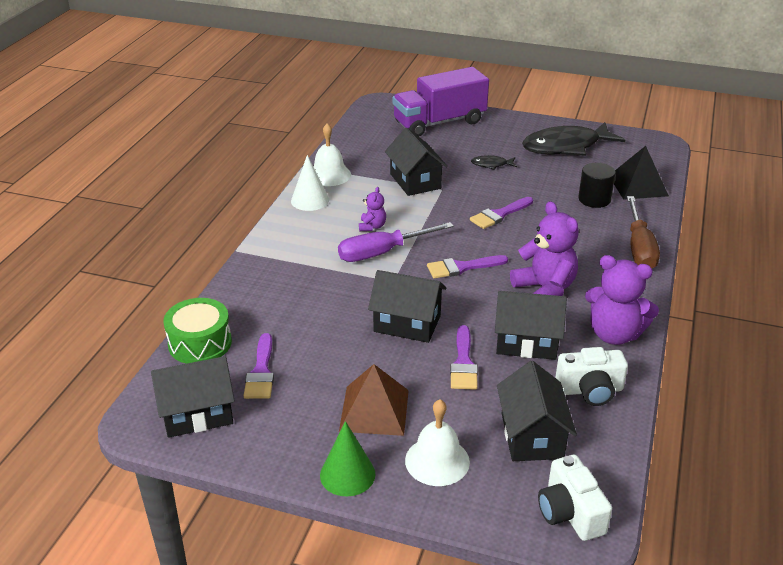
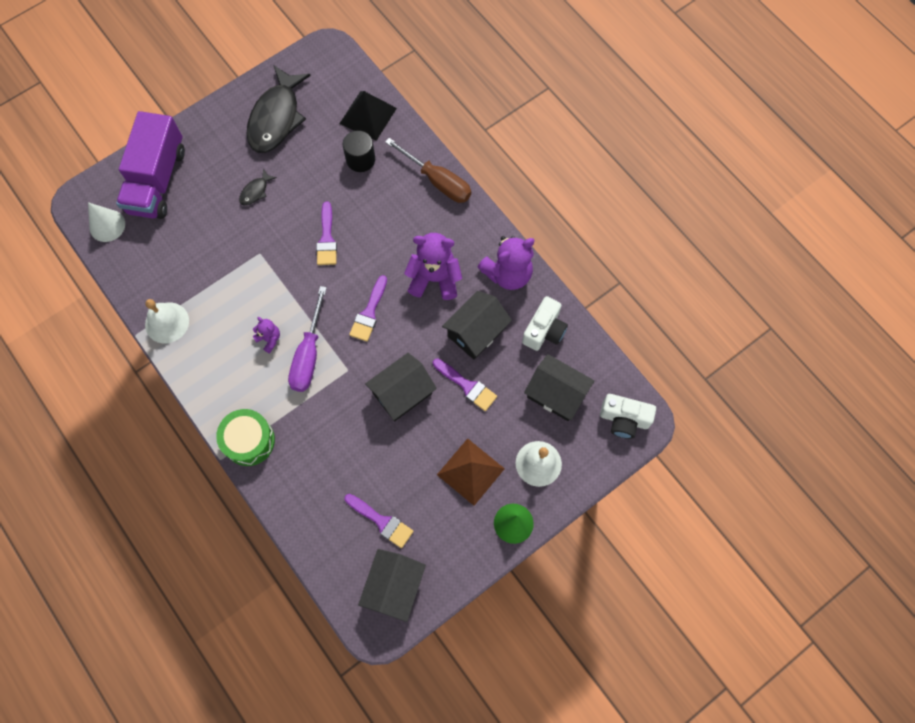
camera: 55 degrees left, 35 degrees up
green drum [163,298,232,364] -> green drum moved to [216,409,275,466]
white cone [291,155,329,211] -> white cone moved to [88,202,125,242]
black house [385,128,448,196] -> none

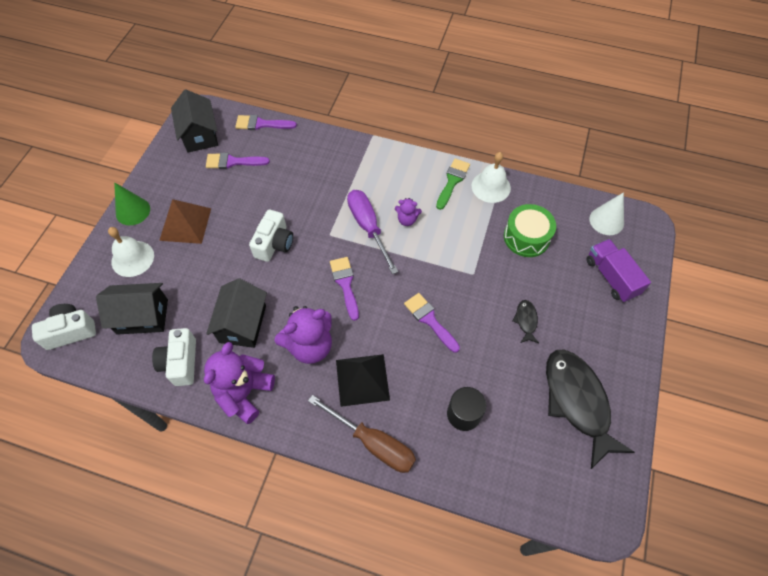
camera: 145 degrees right, 10 degrees down
purple truck [116,111,185,219] -> purple truck [587,239,651,302], size x0.63
green drum [216,409,275,466] -> green drum moved to [504,204,556,257]
black pyramid [339,91,397,141] -> black pyramid moved to [336,354,390,407]
black house [365,353,437,421] -> white camera [249,210,293,262]
brown screwdriver [385,138,471,203] -> brown screwdriver turned 150 degrees counterclockwise [308,395,416,473]
purple brush [433,358,497,411] -> purple brush moved to [235,115,297,130]
none -> green brush [436,158,470,210]

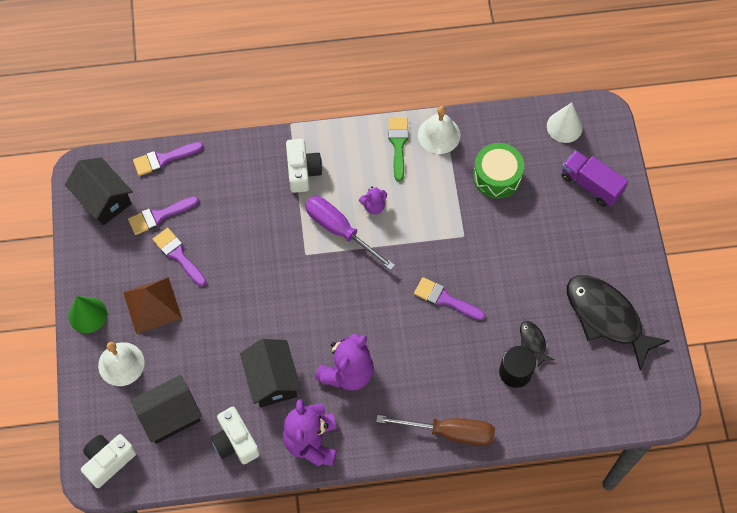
camera: 25 degrees left, 5 degrees up
white camera [249,210,293,262] -> white camera moved to [286,139,322,193]
purple brush [330,257,359,321] -> purple brush moved to [153,228,206,286]
black pyramid [336,354,390,407] -> none
black fish [512,300,539,343] -> black fish moved to [520,321,554,368]

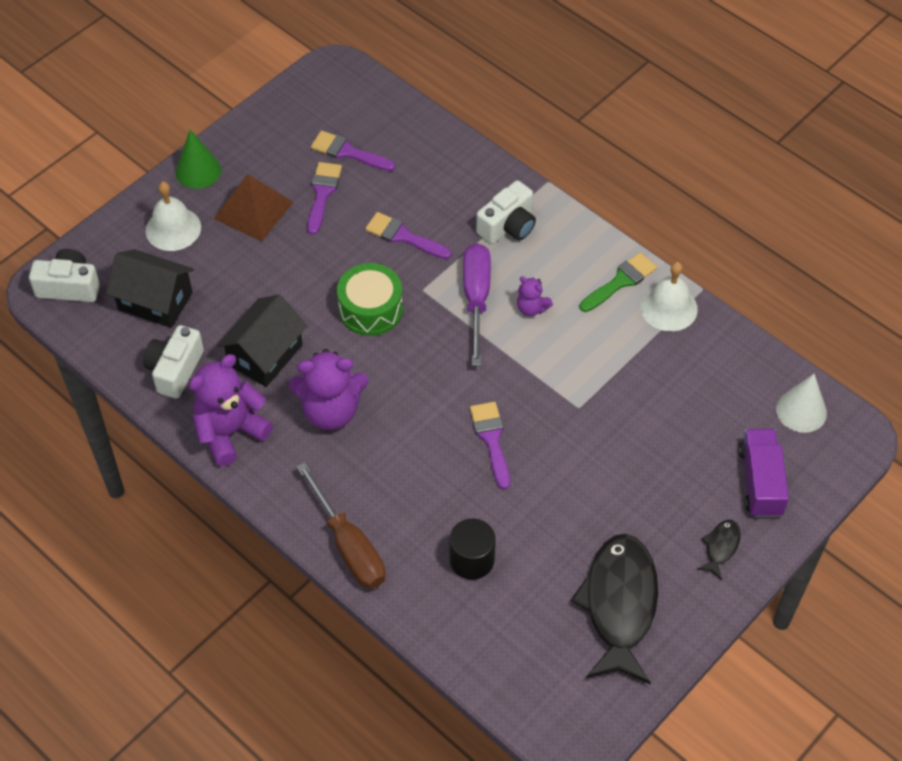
camera: 50 degrees right, 10 degrees down
black house [65,157,133,225] -> none
purple brush [133,142,203,176] -> purple brush moved to [365,212,451,259]
green drum [473,143,524,198] -> green drum moved to [337,263,403,336]
black fish [520,321,554,368] -> black fish moved to [697,520,741,580]

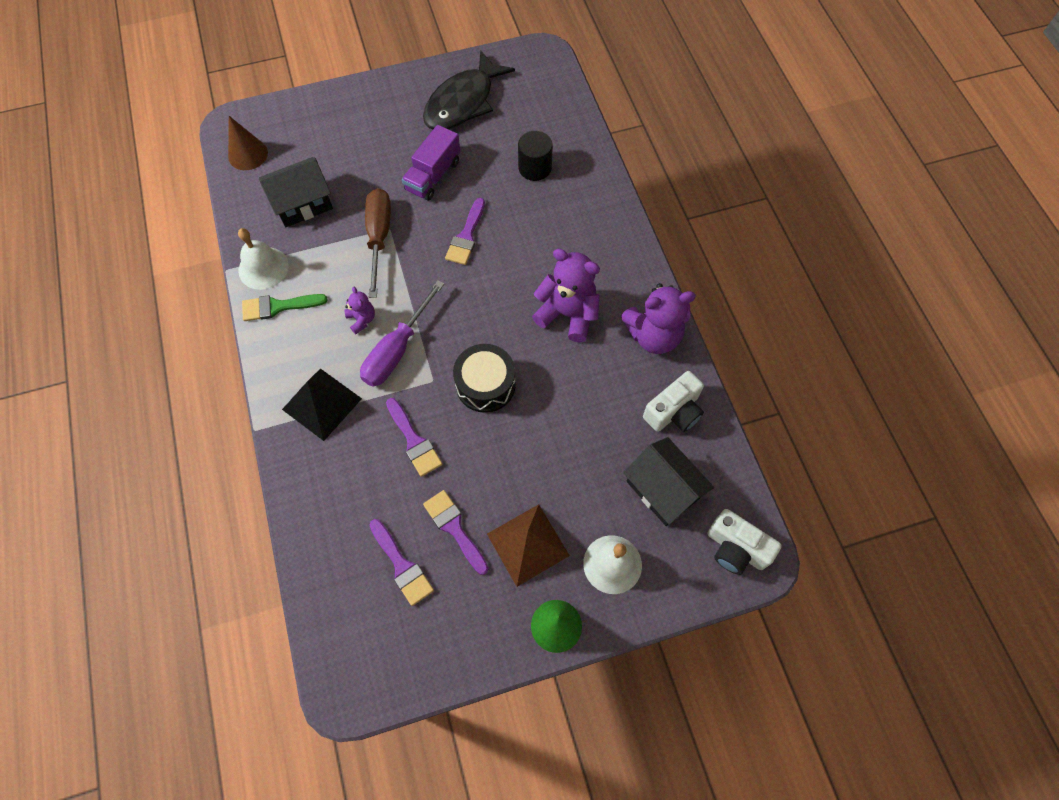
camera: 150 degrees left, 10 degrees up
black house [217,295,307,387] -> black house moved to [259,157,333,227]
brown screwdriver [296,462,386,589] -> brown screwdriver moved to [365,188,391,298]
purple brush [307,162,342,235] -> purple brush turned 105 degrees clockwise [423,490,489,575]
green drum [337,263,403,336] -> black drum [453,344,516,413]
white camera [476,180,536,244] -> black pyramid [282,368,362,441]
black fish [697,520,741,580] -> none
purple truck [738,429,789,517] -> purple truck moved to [402,125,460,201]
white cone [776,374,827,433] -> brown cone [228,116,268,170]

